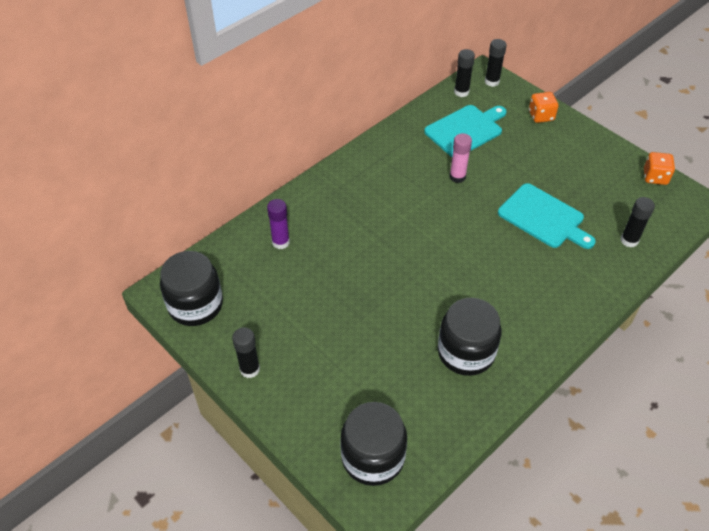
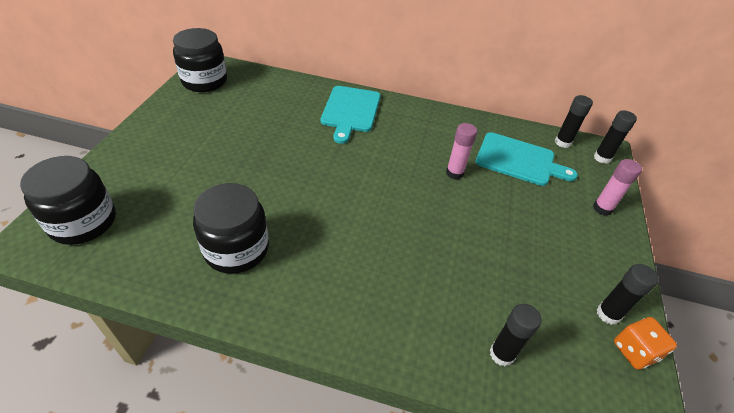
camera: 55 degrees right, 5 degrees down
black glue stick [232,327,260,378] -> black glue stick moved to [596,264,658,325]
purple glue stick [267,199,290,249] -> none
turquoise cutting board [498,183,596,249] -> turquoise cutting board moved to [321,86,381,144]
orange dice [529,92,558,123] -> pink glue stick [593,159,642,216]

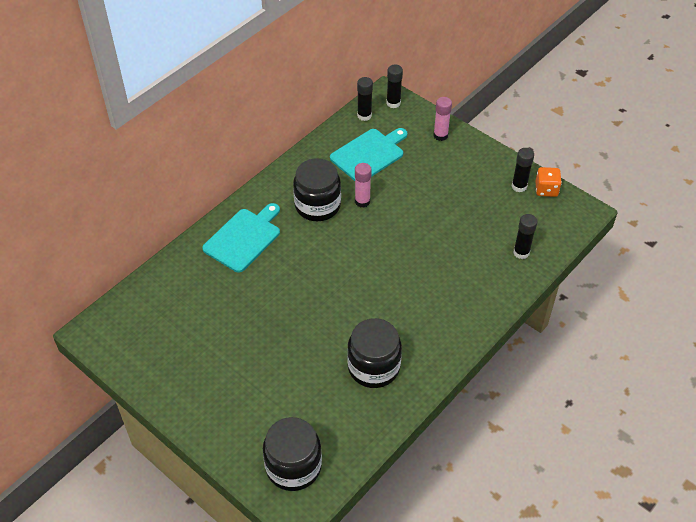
camera: 60 degrees left, 5 degrees up
black jar [173,28,227,92] -> black jar moved to [293,158,341,221]
turquoise cutting board [321,86,381,144] -> turquoise cutting board turned 90 degrees counterclockwise [202,203,280,273]

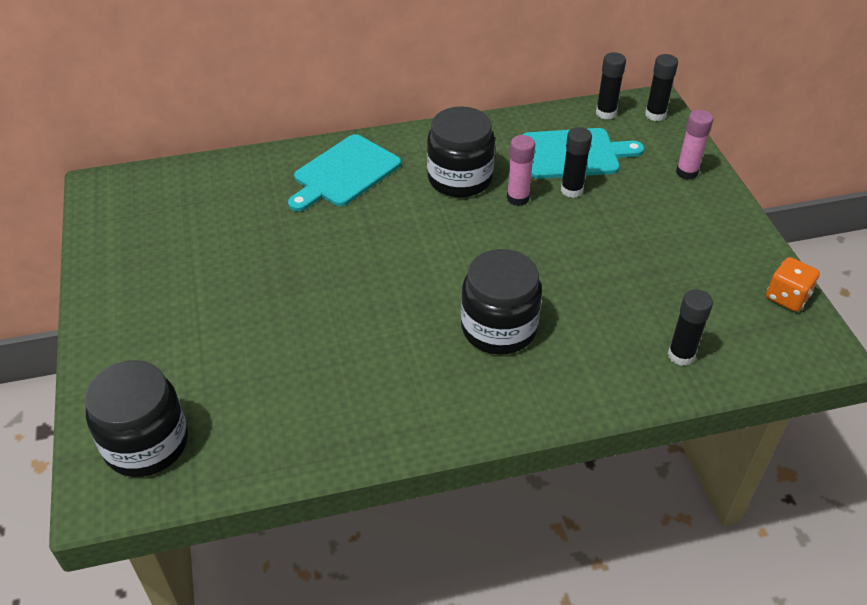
camera: 35 degrees right, 5 degrees down
turquoise cutting board [202,203,280,273] -> turquoise cutting board turned 150 degrees clockwise [288,134,401,211]
black jar [347,318,402,388] -> black jar moved to [461,249,542,355]
black glue stick [512,148,534,192] -> black glue stick moved to [561,127,592,198]

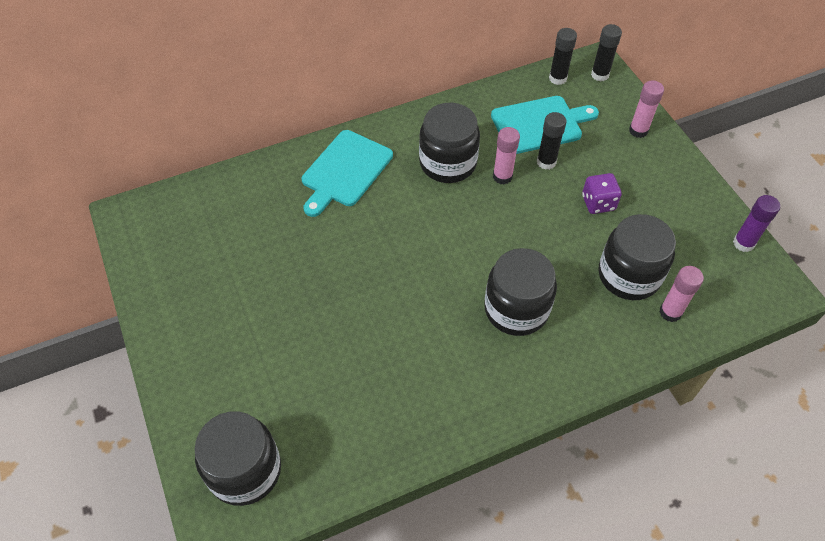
camera: 10 degrees left, 10 degrees up
black glue stick [668,289,713,366] -> pink glue stick [660,266,704,322]
orange dice [766,257,820,312] -> purple glue stick [733,195,780,252]
none -> purple dice [582,173,622,214]
none -> black jar [598,214,676,300]

